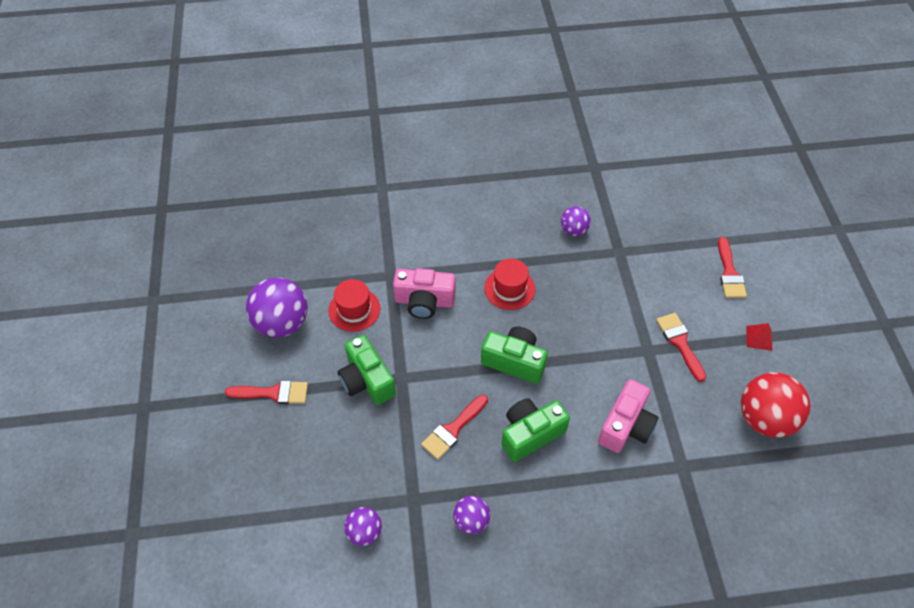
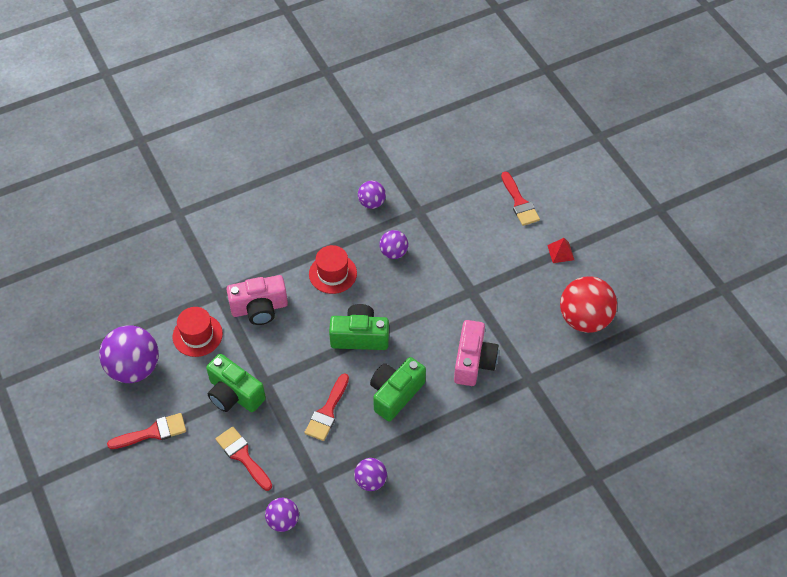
camera: 20 degrees left, 0 degrees up
red brush [656,313,706,382] -> red brush moved to [216,426,272,491]
none -> purple ball [379,230,408,259]

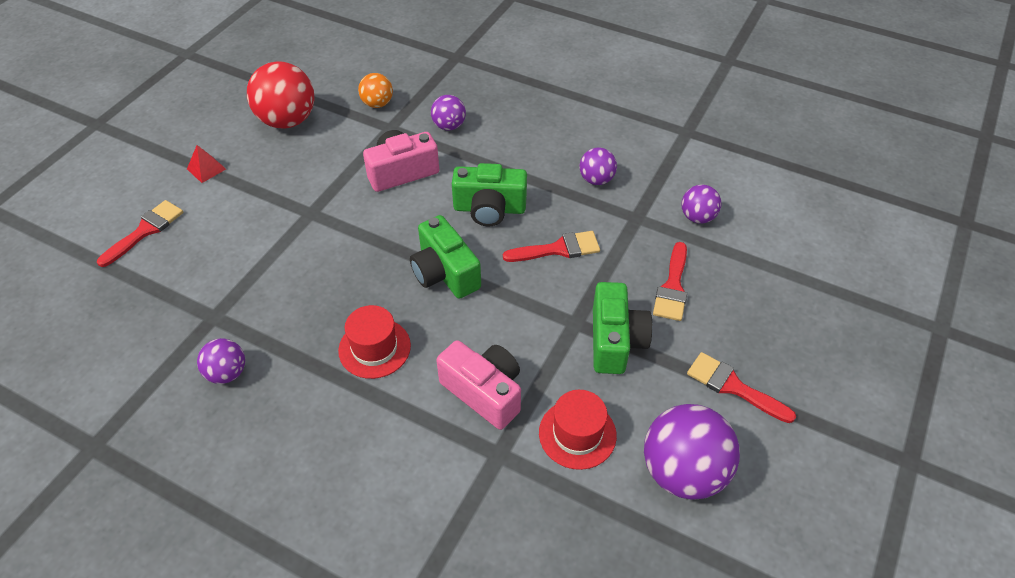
camera: 125 degrees left, 5 degrees down
purple ball [379,230,408,259] -> purple ball moved to [431,95,466,131]
none -> orange ball [358,73,393,108]

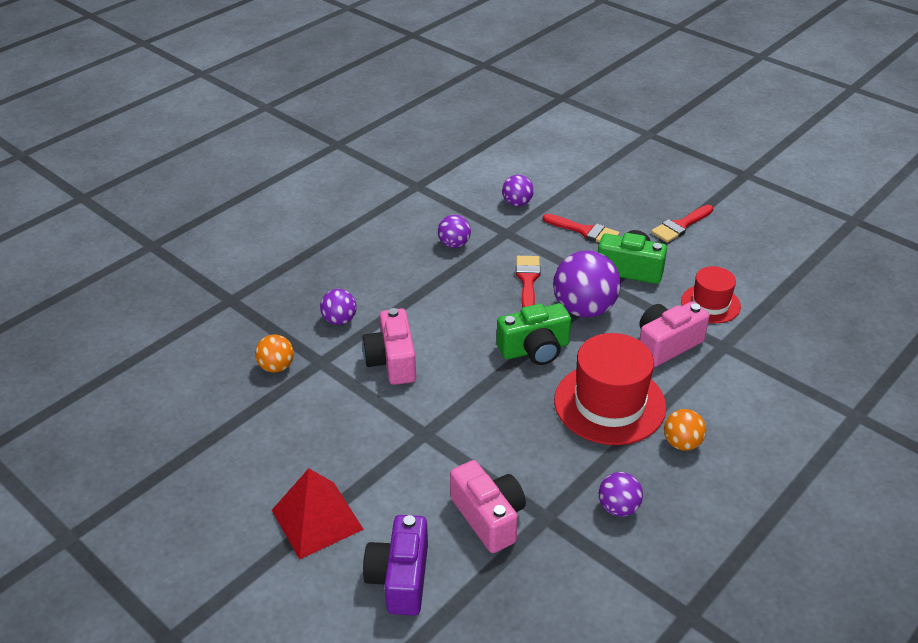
camera: 75 degrees left, 10 degrees down
red brush [97,200,183,267] -> purple camera [363,515,428,615]
red pyramid [187,145,226,183] -> red pyramid [272,468,364,560], size x2.04
red ball [247,61,315,129] -> none
red hat [338,305,411,379] -> red hat [554,333,666,445], size x1.71
green camera [452,163,527,226] -> none
purple ball [644,404,740,500] -> purple ball moved to [553,250,621,318]
none -> pink camera [450,460,526,553]
none -> orange ball [664,409,706,451]

